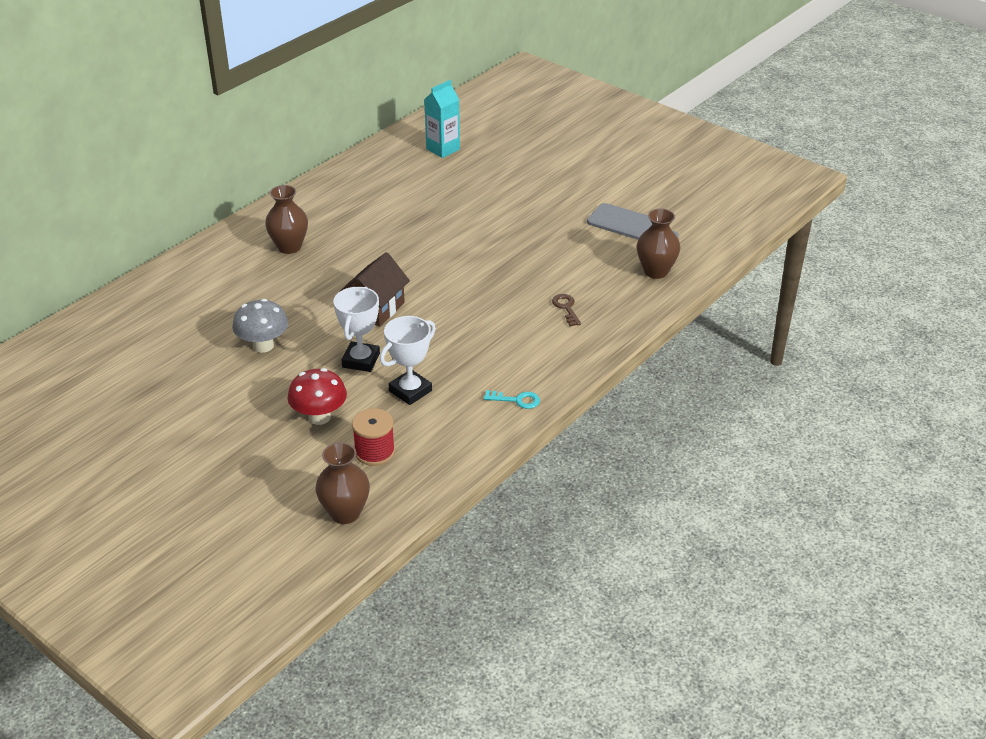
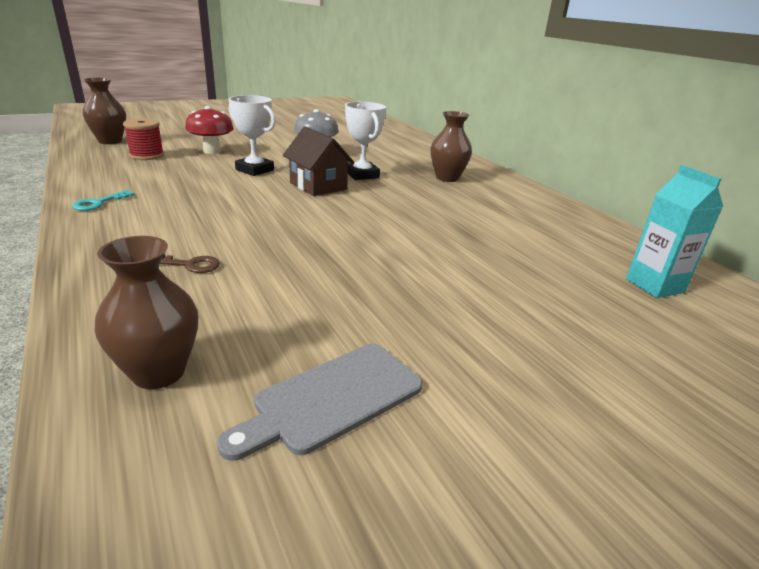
camera: 110 degrees right, 10 degrees down
white trophy [380,316,436,405] -> white trophy moved to [345,102,386,180]

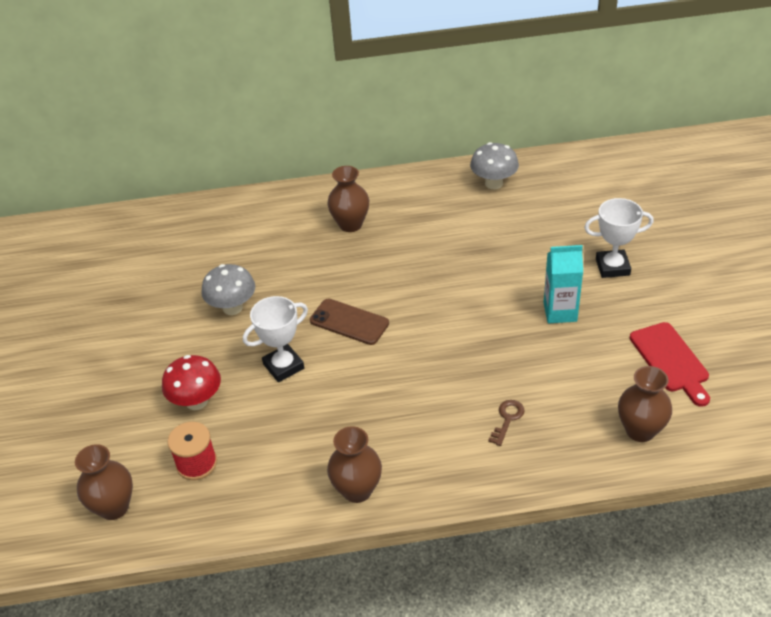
camera: 65 degrees left, 15 degrees up
turquoise key [72,190,135,211] -> brown vase [327,426,382,503]
grey cutting board [217,344,423,461] -> red cutting board [630,322,710,407]
brown house [283,127,354,196] -> brown phone [310,299,389,345]
white trophy [345,102,386,180] -> white trophy moved to [584,198,654,278]
turquoise carton [626,165,723,298] -> turquoise carton moved to [543,245,583,323]
none -> grey mushroom [470,142,519,189]

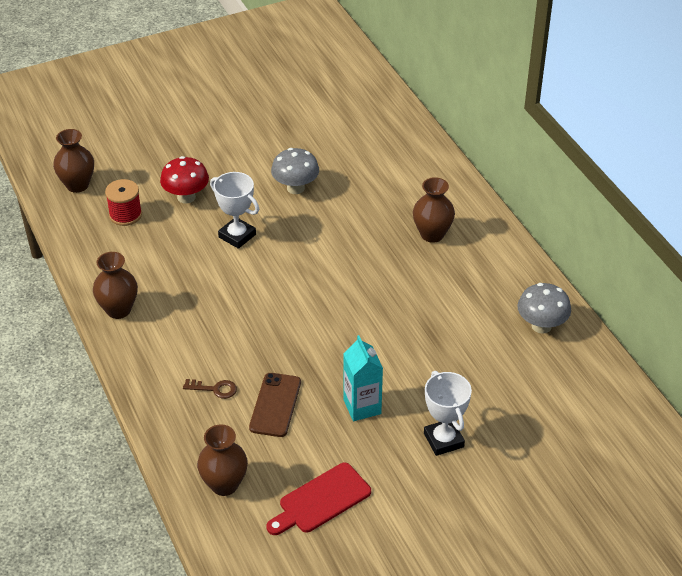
camera: 70 degrees right, 0 degrees up
brown phone [310,299,389,345] -> brown phone moved to [249,373,301,437]

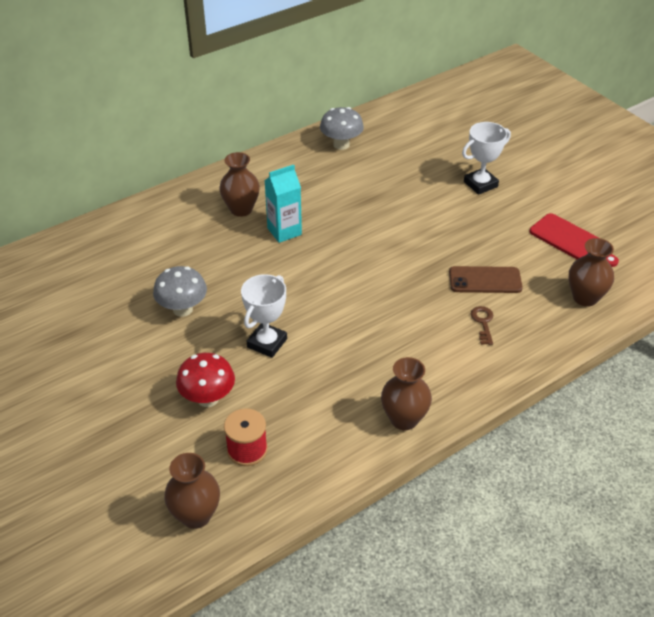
camera: 100 degrees left, 0 degrees up
turquoise carton [343,335,383,421] -> turquoise carton moved to [265,165,302,243]

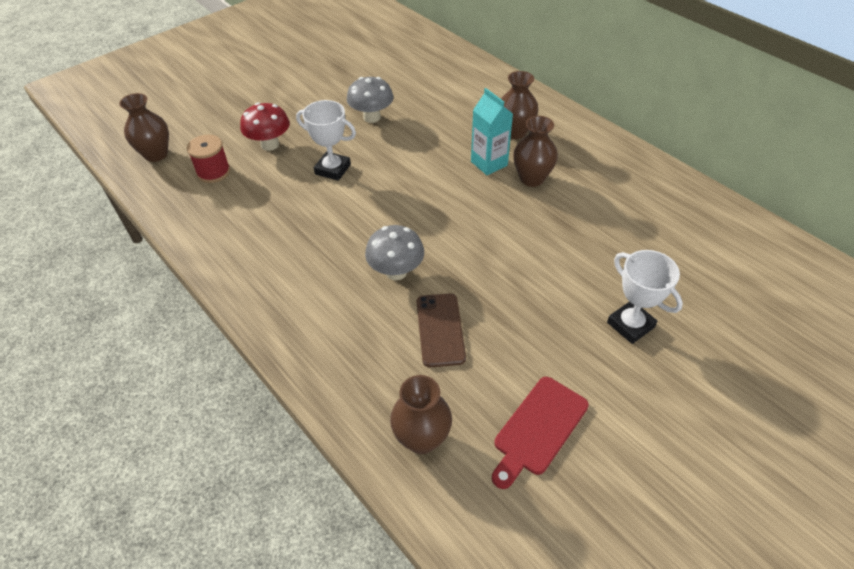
camera: 85 degrees right, 5 degrees up
grey mushroom [320,107,364,150] -> grey mushroom moved to [365,225,424,280]
brown vase [381,357,432,430] -> brown vase moved to [513,116,558,187]
brown key [471,306,493,345] -> none

